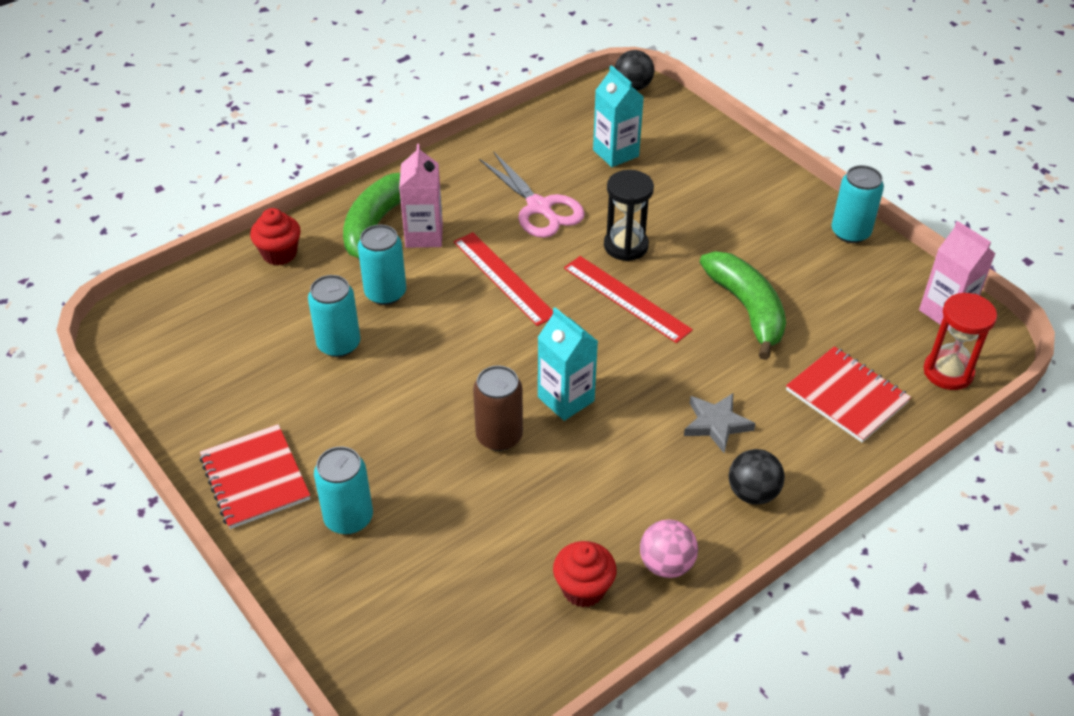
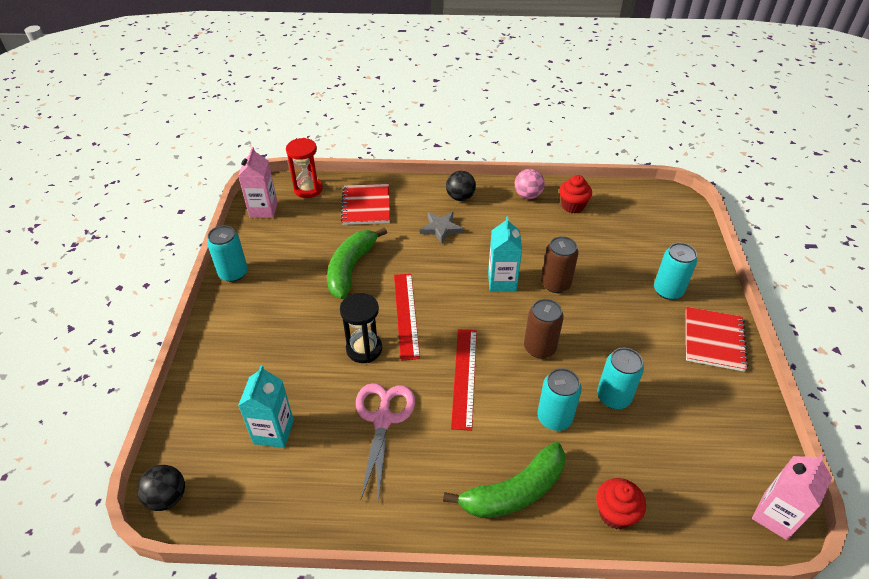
camera: 140 degrees left, 0 degrees up
pink carton [399,144,443,248] -> pink carton moved to [752,454,832,540]
none -> brown can [524,299,564,358]

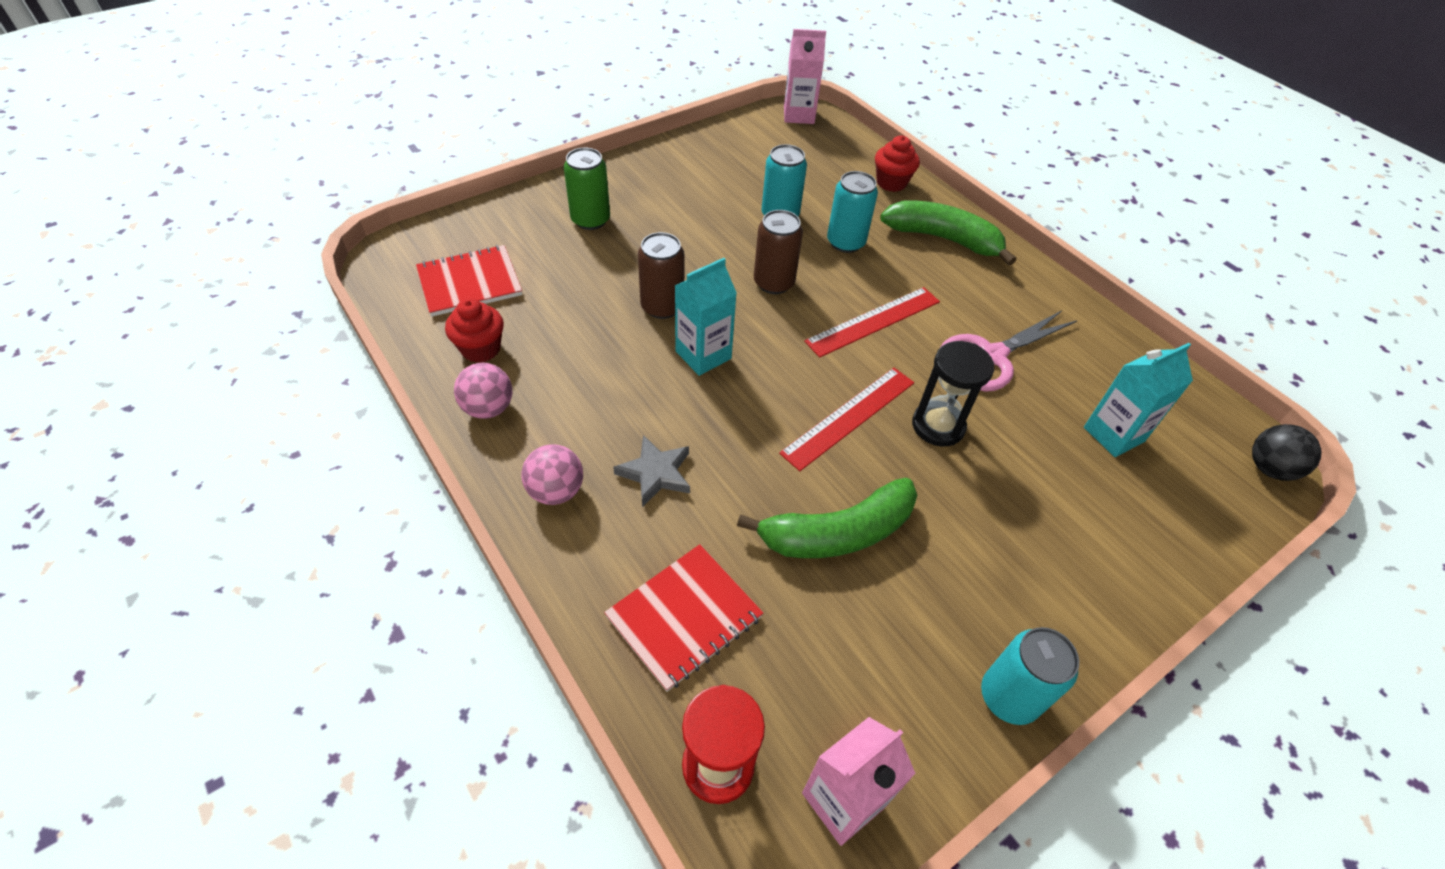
camera: 130 degrees left, 5 degrees up
black ball [446,171,476,201] -> pink ball [521,444,583,505]
turquoise can [654,243,697,300] -> green can [564,147,610,230]
red notebook [686,307,748,372] -> red notebook moved to [416,245,522,317]

